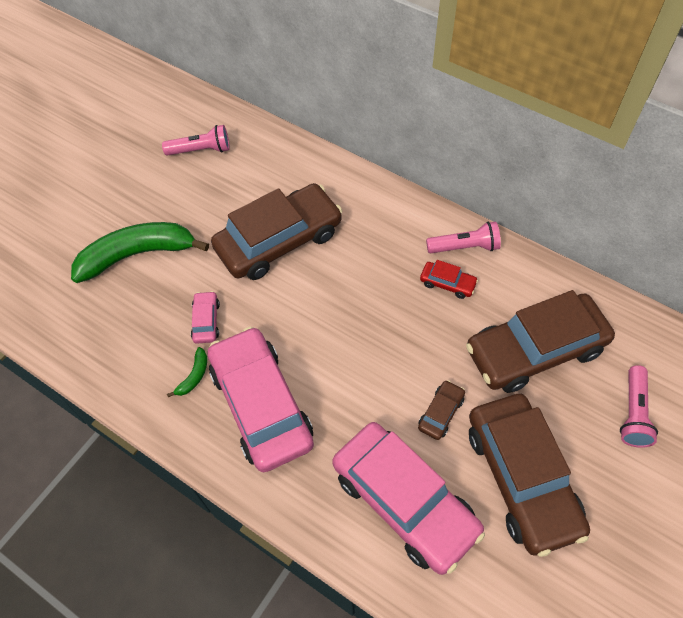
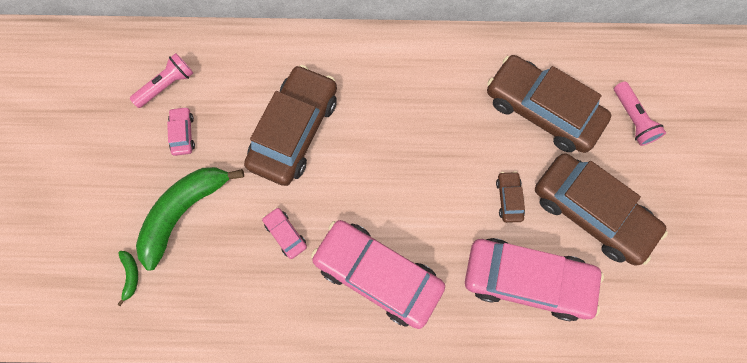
camera: 35 degrees left, 15 degrees up
green banana [167,347,207,397] -> green banana moved to [117,251,138,306]
red car [420,260,478,299] -> none
pink flashlight [426,222,501,254] -> none
brown car [466,290,615,393] -> brown car turned 90 degrees clockwise [487,55,611,153]
none -> pink car [167,107,195,156]

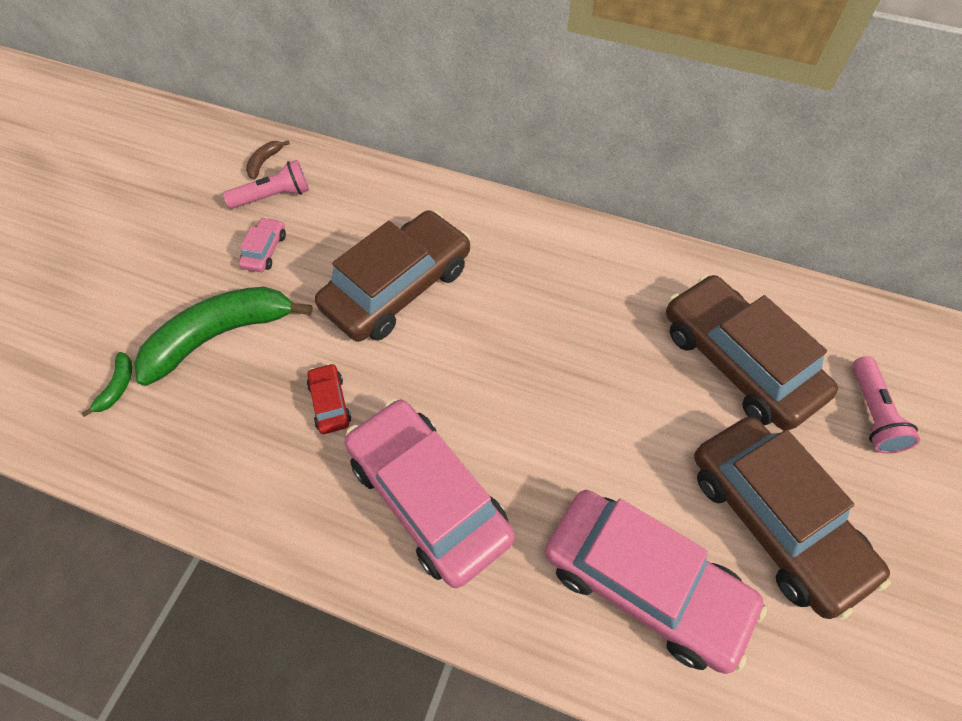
camera: 20 degrees right, 15 degrees down
pink car [262,208,307,259] -> red car [307,363,351,434]
brown car [496,171,525,223] -> none
none -> brown banana [246,140,290,179]

